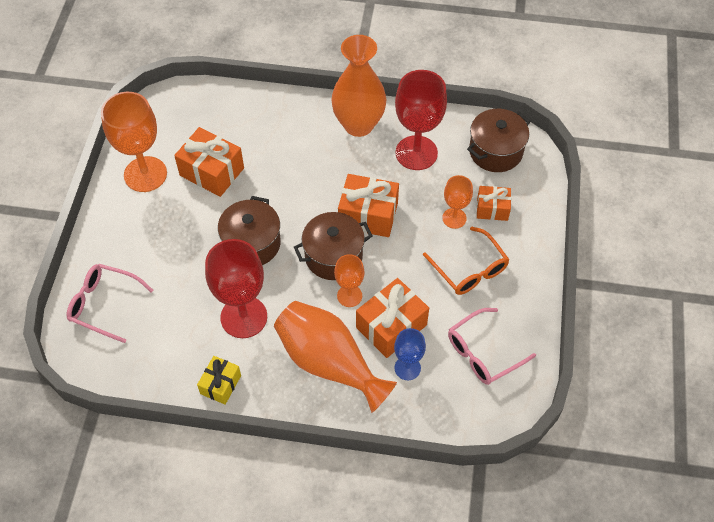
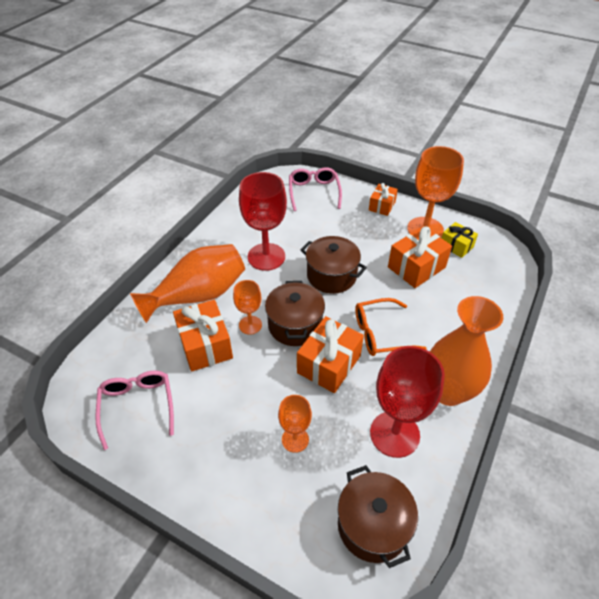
camera: 110 degrees right, 10 degrees down
pink glasses [67,264,154,343] -> pink glasses turned 45 degrees counterclockwise [289,167,342,211]
yellow gift [197,356,241,405] -> yellow gift moved to [442,222,478,258]
blue goblet [394,328,426,380] -> none
orange glasses [423,227,510,295] -> orange glasses moved to [355,298,427,356]
orange gift [477,186,511,221] -> orange gift moved to [369,183,398,216]

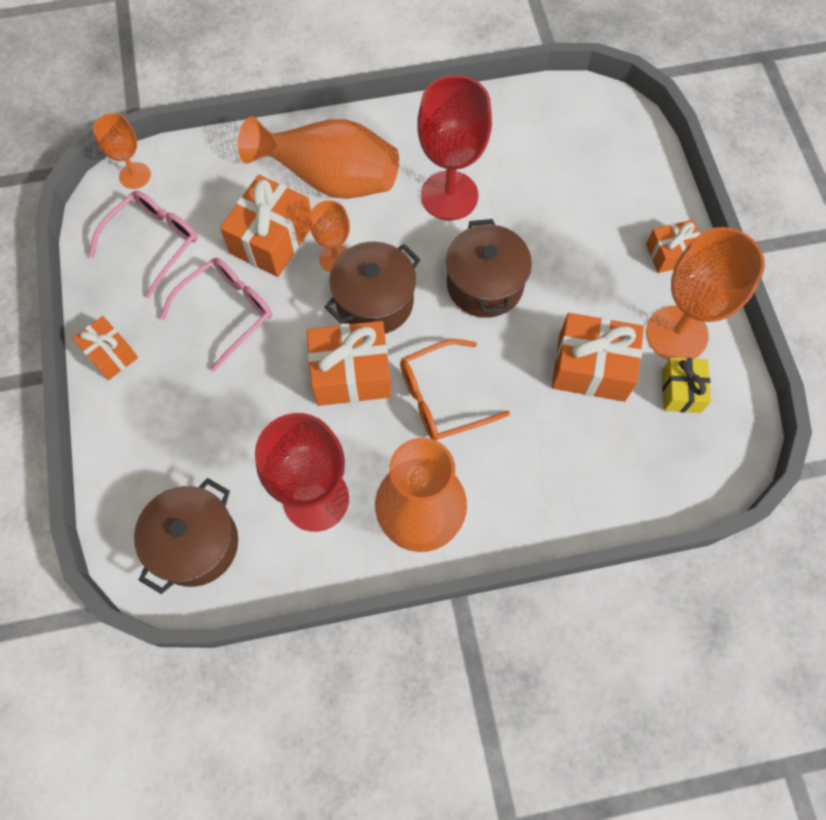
camera: 50 degrees right, 20 degrees up
orange goblet [278,395,312,453] -> orange goblet moved to [93,113,151,189]
pink glasses [289,167,342,211] -> pink glasses moved to [160,258,272,372]
orange glasses [355,298,427,356] -> orange glasses turned 60 degrees counterclockwise [400,339,510,441]
none -> orange gift [72,316,138,380]

